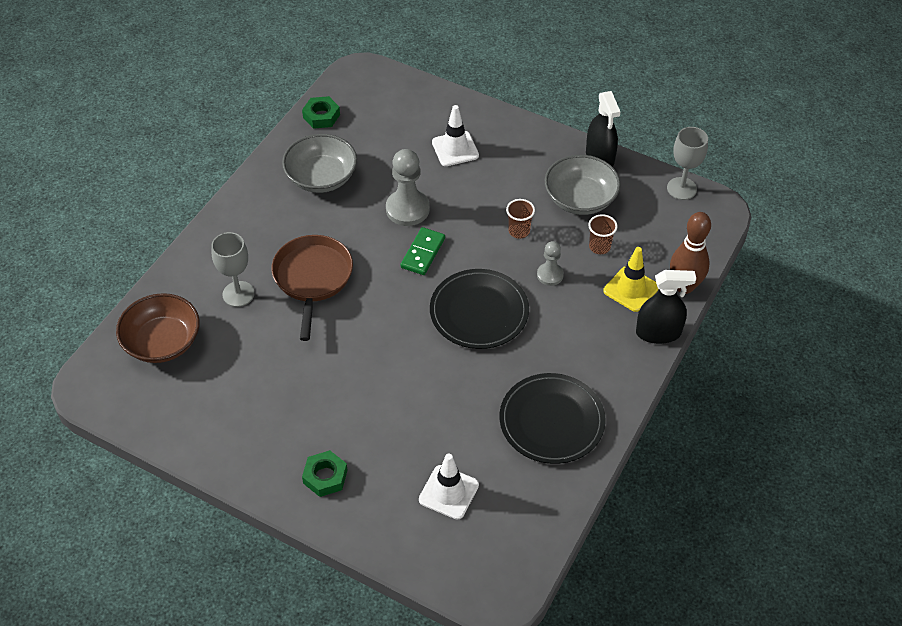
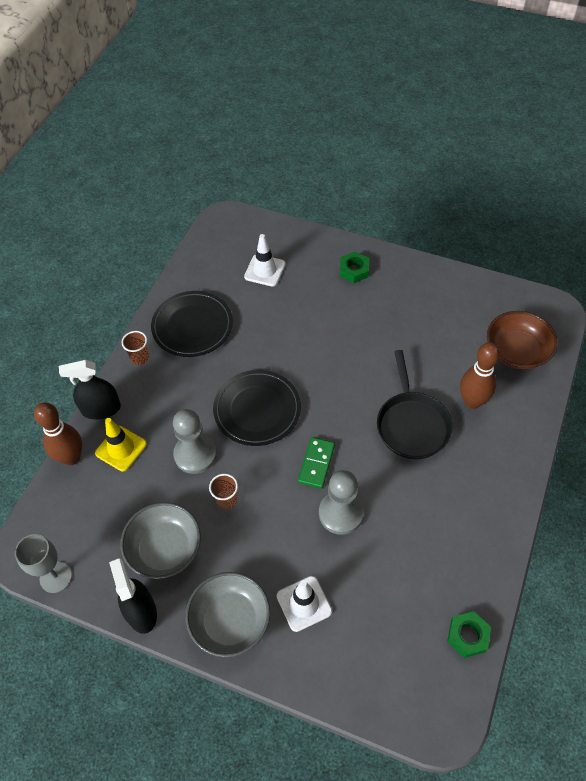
camera: 175 degrees right, 5 degrees up
grey goblet [211,232,255,307] -> brown bowling pin [460,342,500,409]
brown pan [272,235,353,341] -> black pan [377,350,452,459]
grey bowl [282,134,357,193] -> grey bowl moved to [185,572,270,657]
grey pawn [537,241,564,286] -> grey pawn [173,409,217,474], size x1.72
brown cup [588,214,618,254] -> brown cup moved to [122,331,149,365]

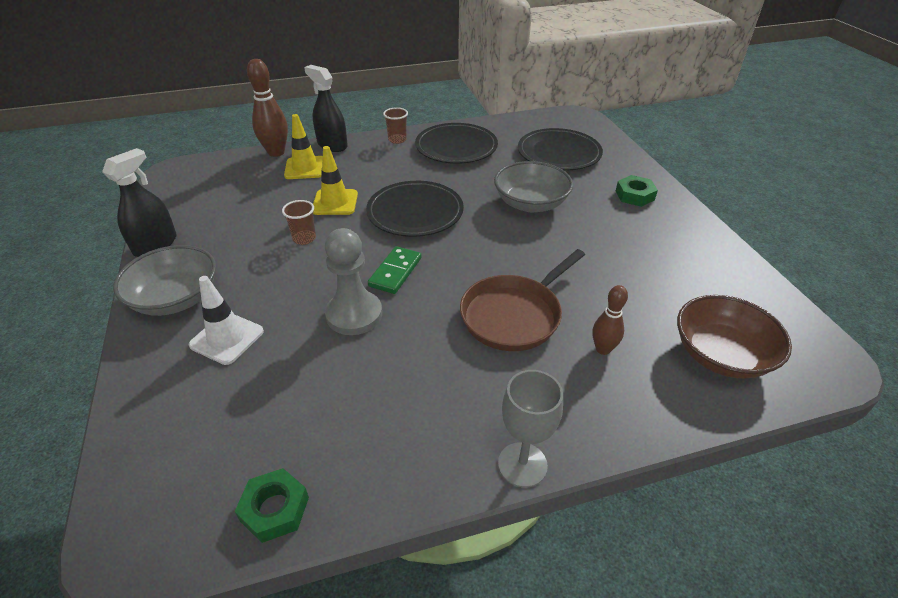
camera: 50 degrees right, 15 degrees down
grey goblet [15,534,72,593] -> grey goblet moved to [498,370,563,488]
grey bowl [120,502,201,579] -> grey bowl moved to [494,161,573,212]
grey pawn [173,409,217,474] -> yellow traffic cone [313,146,358,215]
white traffic cone [244,234,286,287] -> black plate [518,128,603,170]
green domino [298,437,335,489] -> green domino turned 45 degrees counterclockwise [368,246,422,294]
black pan [377,350,452,459] -> brown pan [460,249,585,351]
brown bowling pin [460,342,500,409] -> brown bowling pin [592,285,628,355], size x0.60

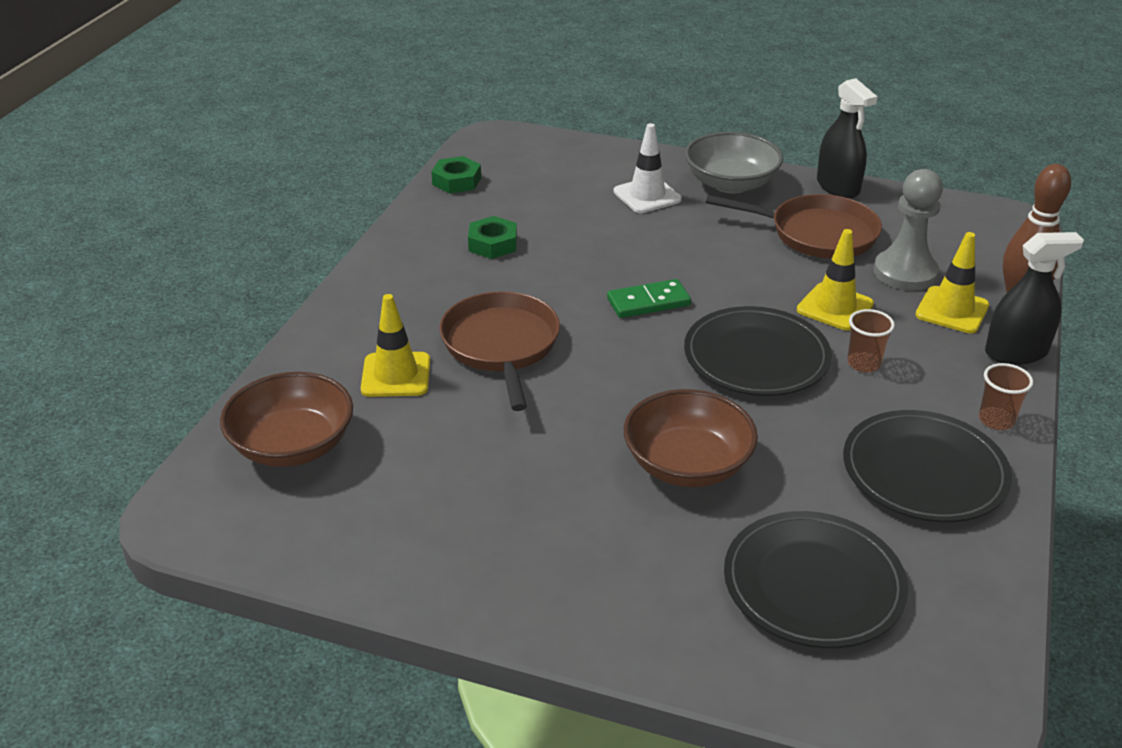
camera: 125 degrees right, 5 degrees down
brown cup [282,200,316,245] -> brown cup moved to [847,309,895,373]
grey pawn [325,228,382,335] -> grey pawn moved to [874,169,943,290]
green domino [368,246,422,294] -> green domino turned 75 degrees counterclockwise [607,279,691,318]
grey bowl [494,161,573,212] -> brown bowl [624,389,758,487]
grey goblet [498,370,563,488] -> none
brown bowling pin [592,285,628,355] -> yellow traffic cone [361,294,430,397]
green nut [616,175,658,207] -> green nut moved to [468,216,517,259]
none -> brown pan [706,194,882,259]

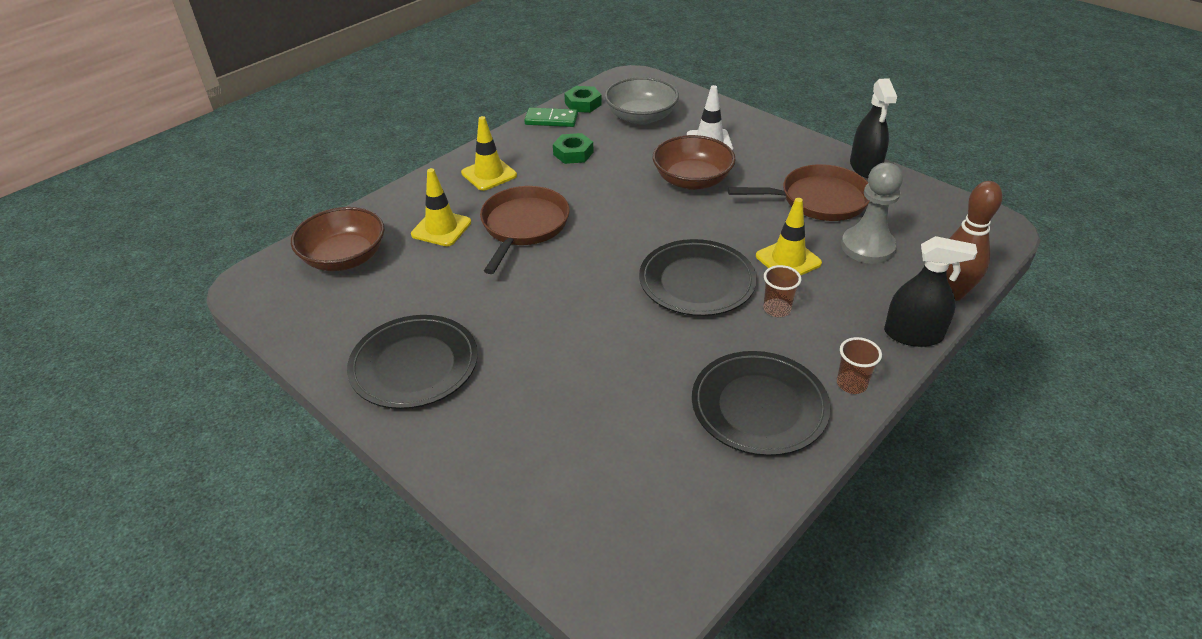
camera: 25 degrees right, 5 degrees up
green domino [607,279,691,318] -> green domino moved to [524,108,578,127]
brown bowl [624,389,758,487] -> brown bowl moved to [653,135,736,190]
grey bowl [685,132,783,193] -> grey bowl moved to [605,77,679,125]
brown pan [706,194,882,259] -> brown pan turned 45 degrees counterclockwise [728,164,869,221]
black plate [724,511,908,648] -> black plate moved to [347,315,478,409]
yellow traffic cone [915,232,989,333] -> yellow traffic cone moved to [461,116,517,191]

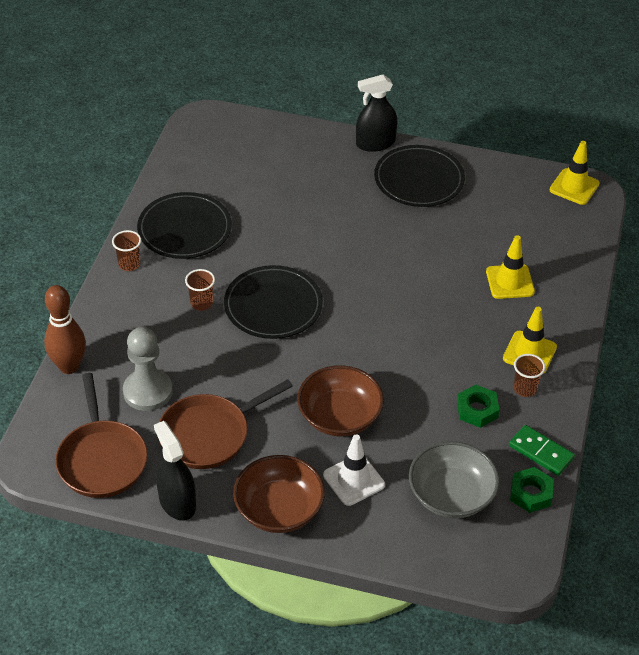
camera: 150 degrees right, 5 degrees up
brown bowl [291,207,385,271] -> brown bowl moved to [233,455,325,533]
brown pan [480,186,570,274] -> brown pan moved to [55,373,148,498]
green domino [524,108,578,127] -> green domino turned 60 degrees clockwise [509,425,575,476]
yellow traffic cone [756,198,822,275] -> yellow traffic cone moved to [550,141,599,205]
black spray bottle [884,236,977,347] -> black spray bottle moved to [356,74,397,152]
none -> brown cup [514,354,545,397]

